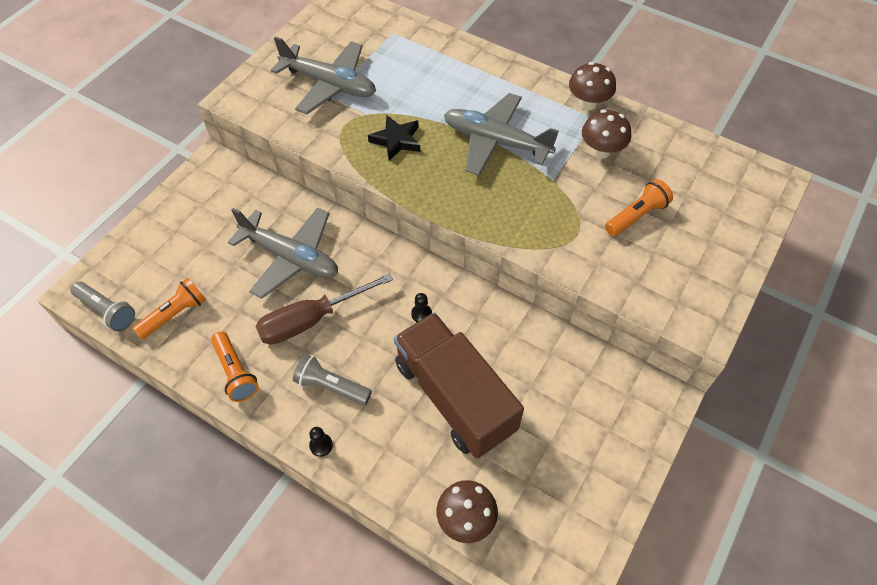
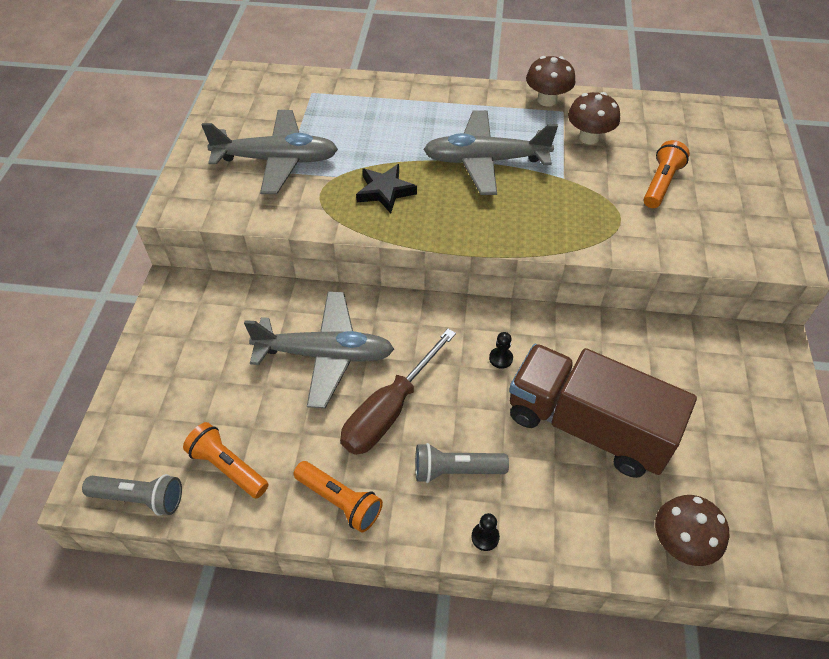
camera: 25 degrees left, 5 degrees down
orange flashlight [132,278,206,339] -> orange flashlight turned 75 degrees counterclockwise [183,422,269,499]

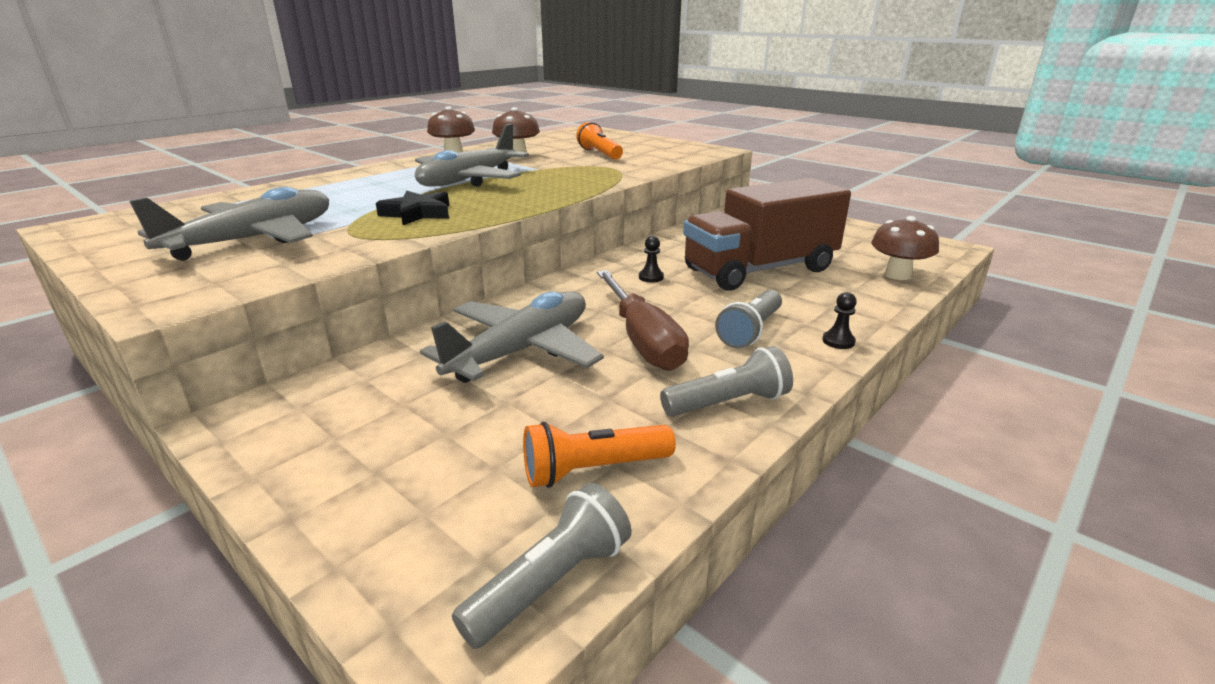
camera: 55 degrees left, 25 degrees down
orange flashlight [293,461,383,533] -> grey flashlight [660,346,793,417]

